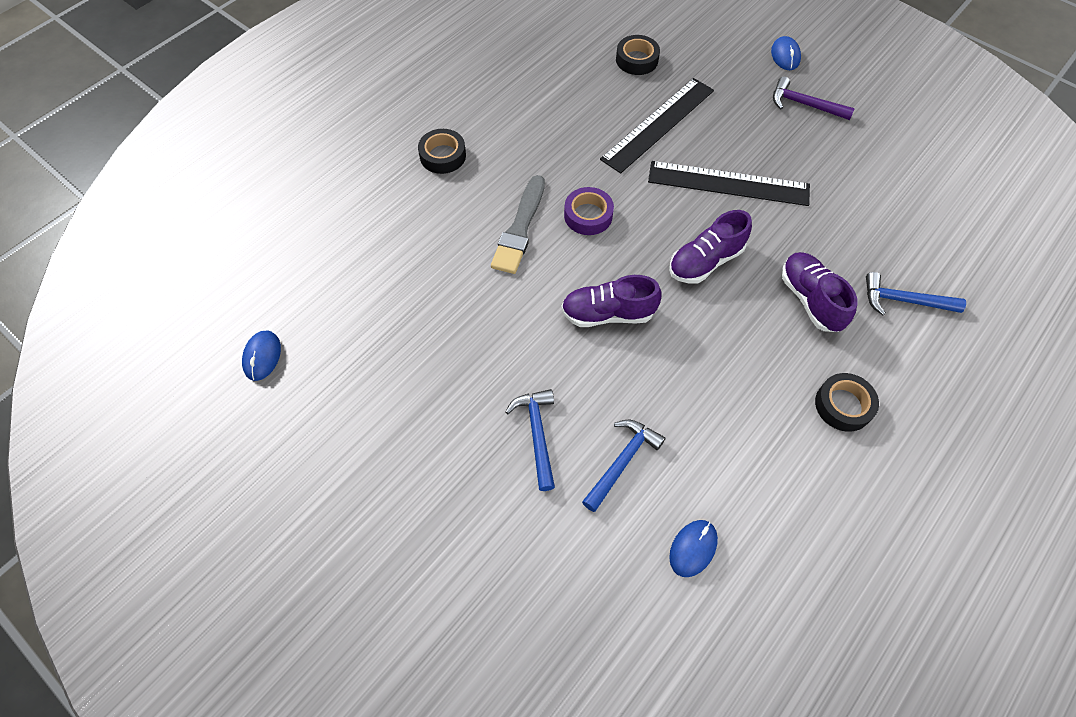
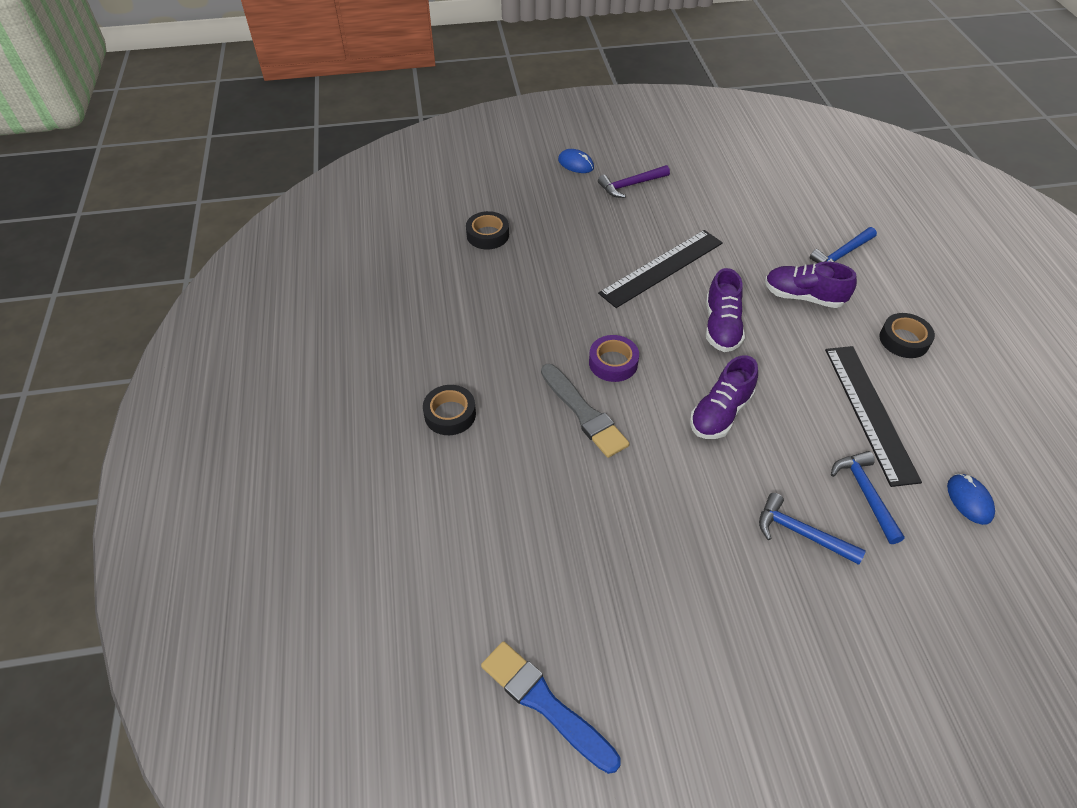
camera: 50 degrees left, 10 degrees down
blue mouse [242,330,281,381] -> blue brush [481,641,620,774]
black ruler [600,78,714,173] -> black ruler moved to [825,346,922,487]

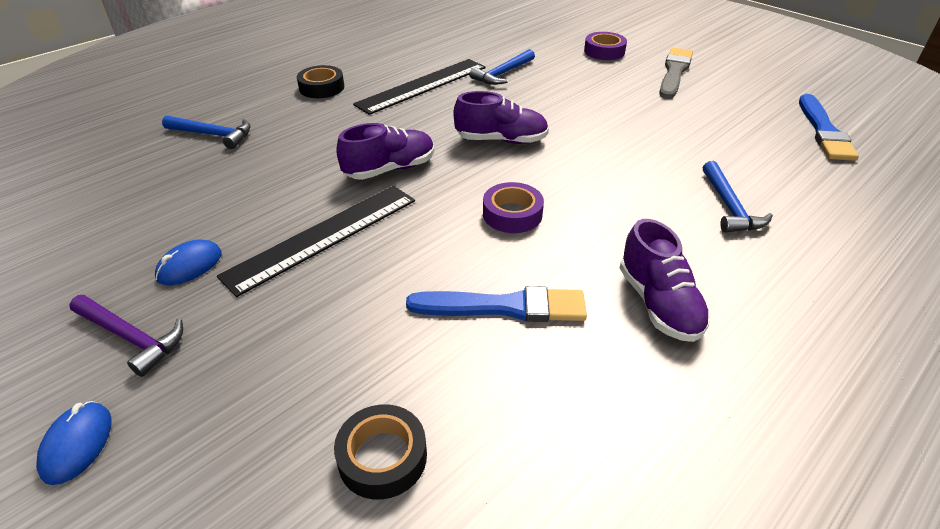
camera: 125 degrees left, 10 degrees down
black tape [423,385,476,435] -> none
grey brush [541,364,630,458] -> grey brush moved to [659,48,693,99]
black ruler [598,230,723,308] -> black ruler turned 60 degrees counterclockwise [217,186,415,297]
blue hammer [759,493,866,565] -> blue hammer moved to [703,161,773,233]
purple shoe [765,262,857,308] -> purple shoe moved to [620,219,711,342]
blue mouse [947,474,995,525] -> blue mouse moved to [155,239,221,285]
none -> blue brush [406,286,587,322]
none -> purple tape [584,32,627,60]

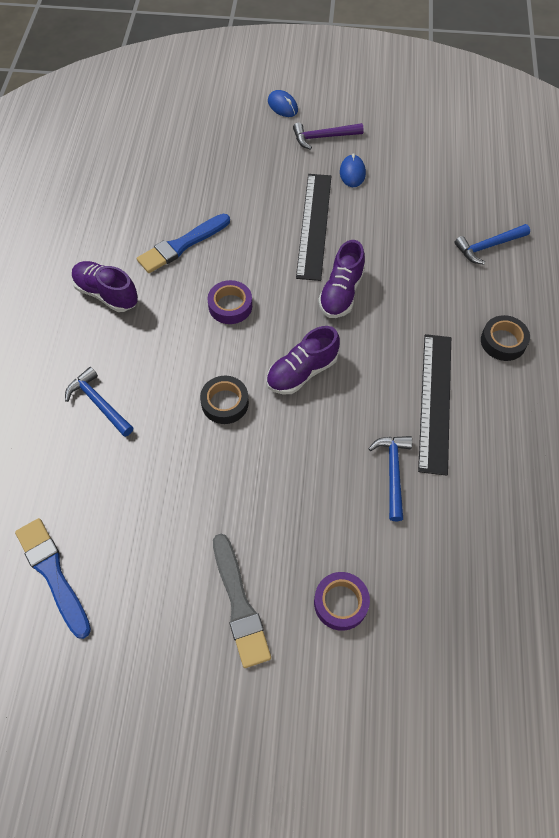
camera: 140 degrees right, 20 degrees up
black tape [334,404,427,499] -> black tape moved to [200,376,249,424]

